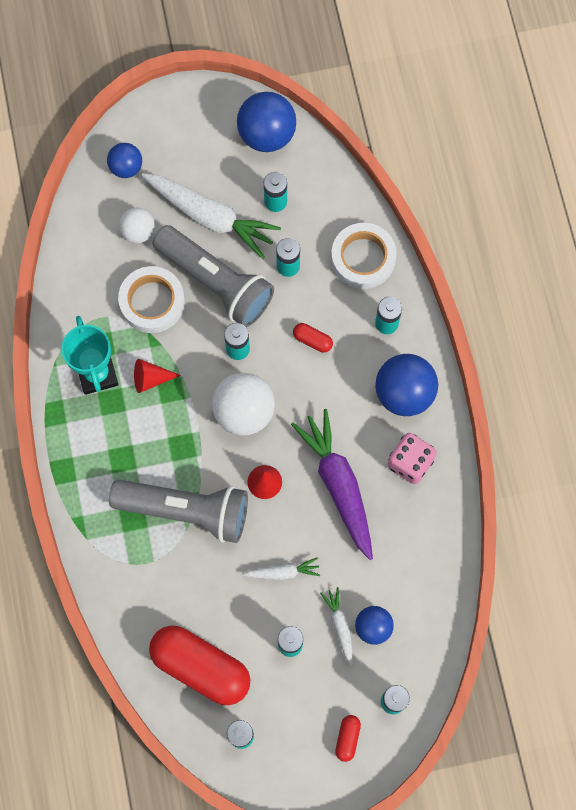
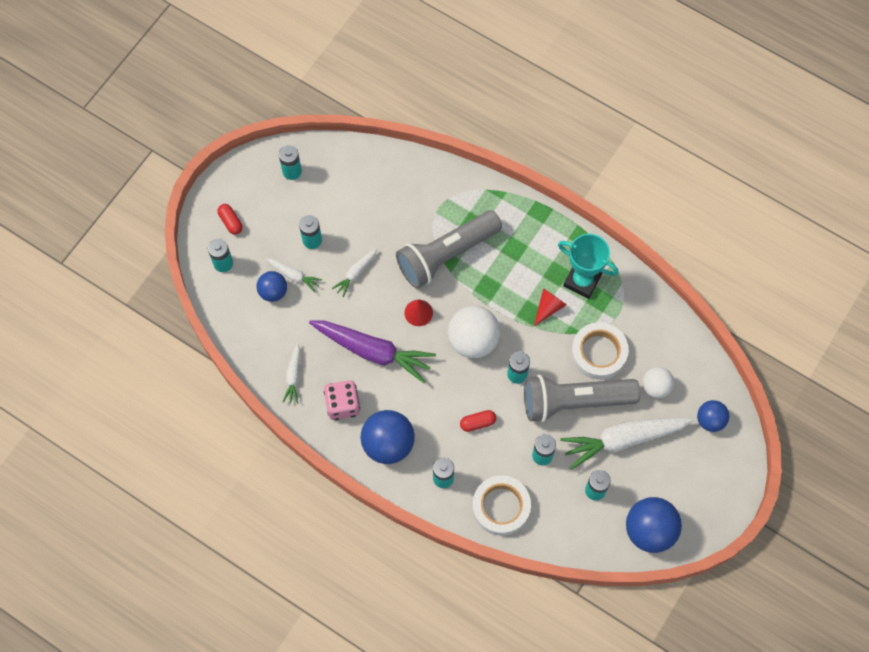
camera: 135 degrees right, 5 degrees down
red capsule [149,626,250,705] -> none
none -> white carrot [283,343,300,404]

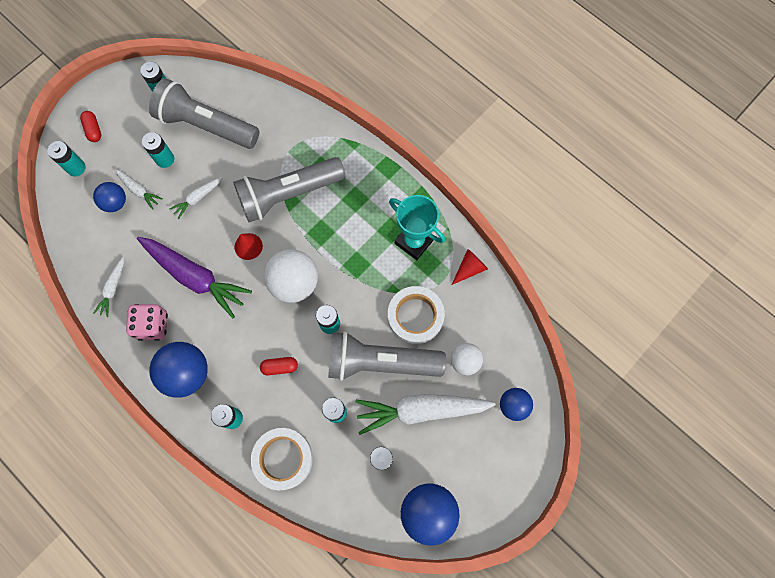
camera: 10 degrees right, 5 degrees up
red cone [534,288,567,326] -> red cone moved to [452,249,488,285]
none -> grey flashlight [149,78,259,149]

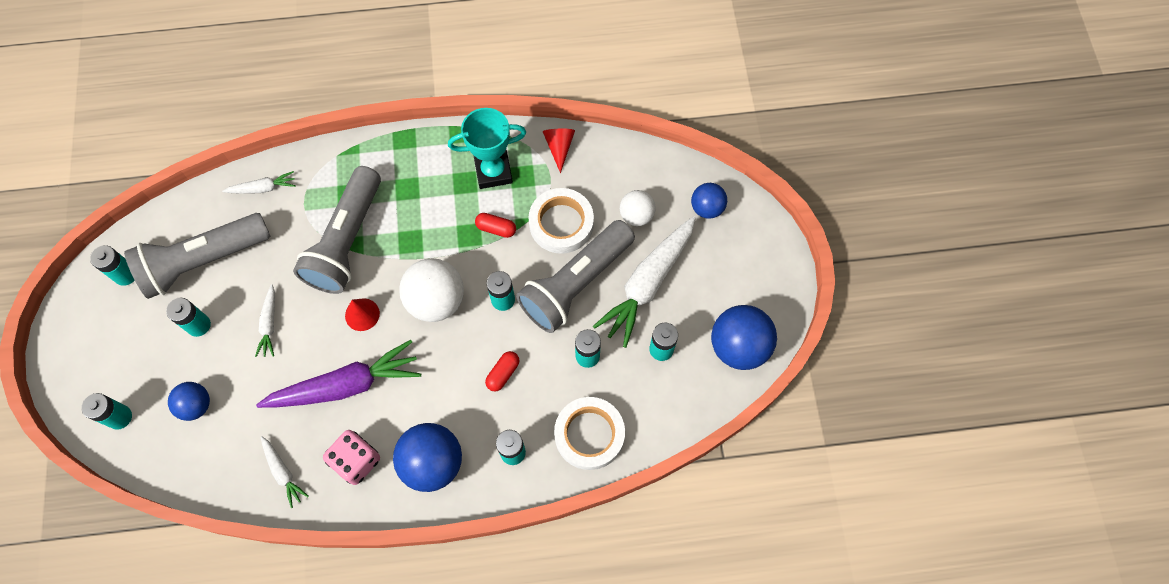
camera: 50 degrees left, 5 degrees down
red capsule [80,111,101,142] -> red capsule moved to [475,213,516,238]
white carrot [114,169,163,210] -> white carrot moved to [222,171,296,194]

